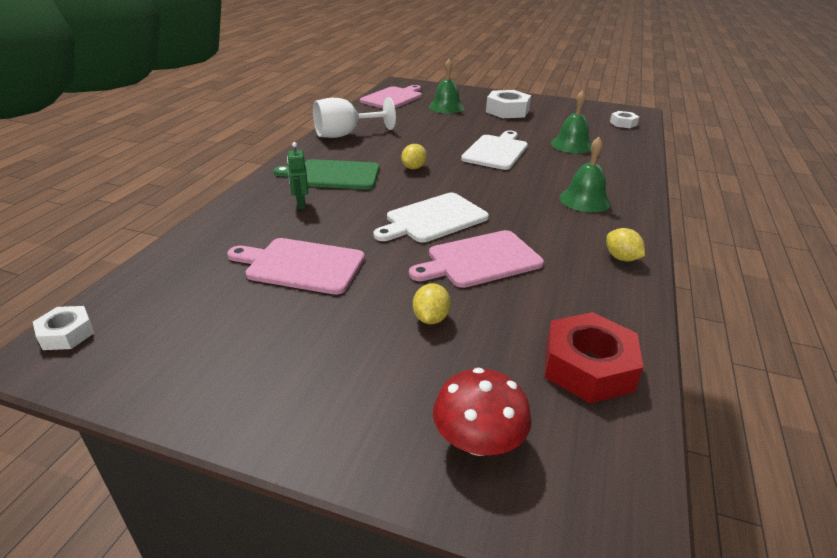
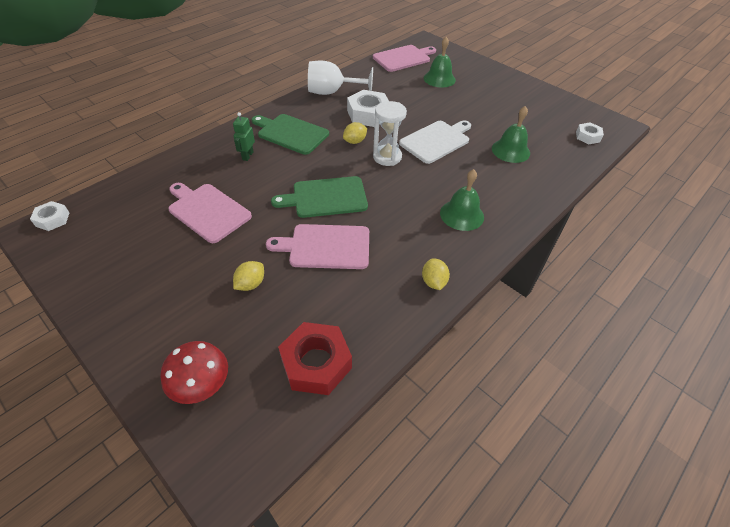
camera: 25 degrees right, 15 degrees up
white cutting board [374,193,489,243] -> green cutting board [271,176,368,218]
white nut [486,90,531,118] -> white nut moved to [347,90,389,127]
none -> white hourglass [373,101,407,166]

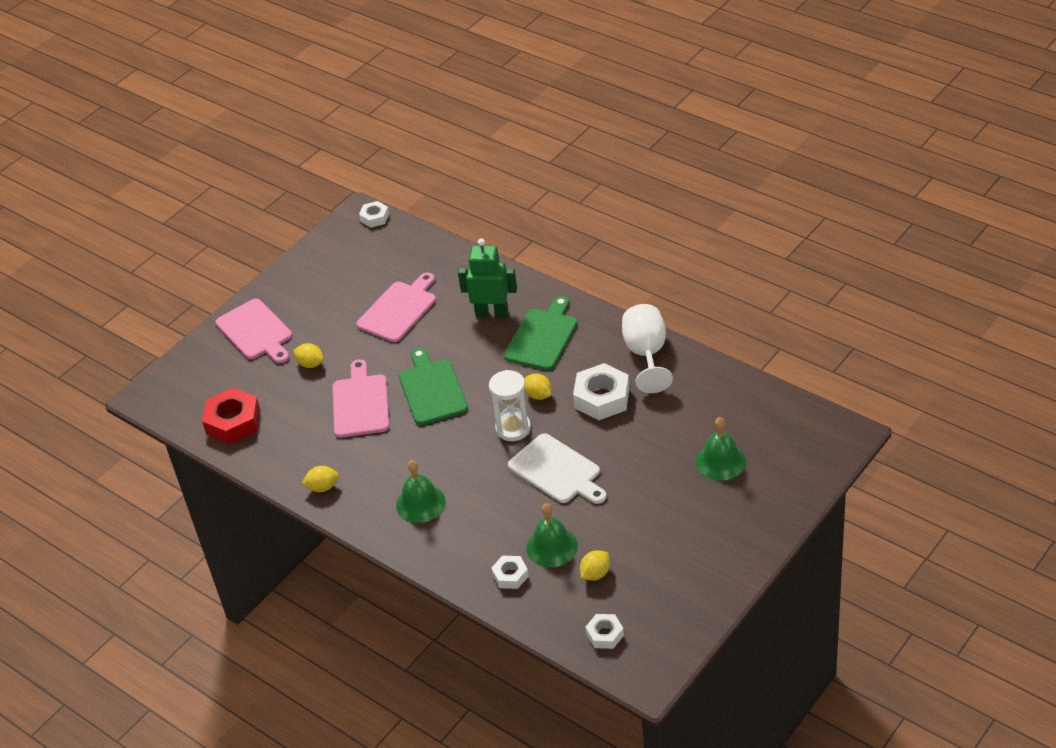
camera: 90 degrees right, 5 degrees down
red mushroom [160,341,228,404] -> none
green robot [233,112,255,161] -> green robot [458,239,517,318], size x1.76
pink cutting board [373,45,436,72] -> pink cutting board moved to [216,299,292,364]
none -> white nut [491,556,529,589]
none -> yellow lemon [580,550,610,581]

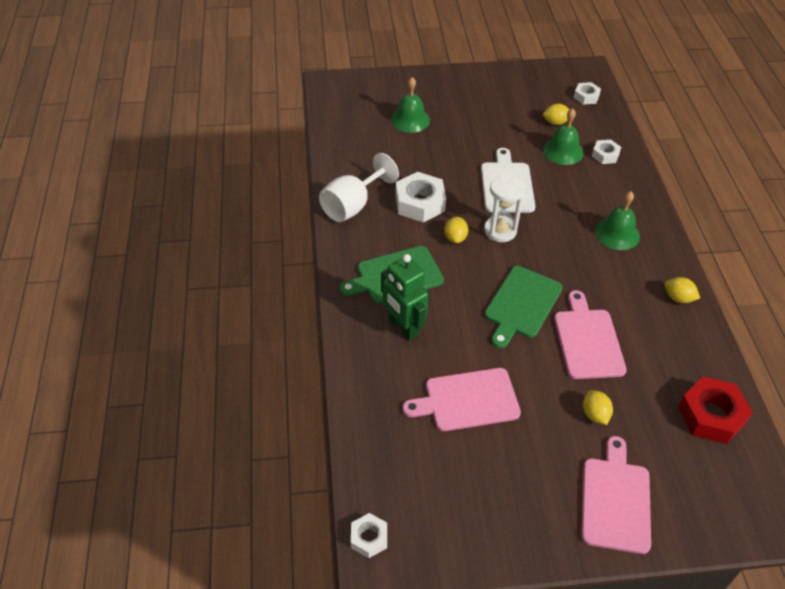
camera: 140 degrees left, 5 degrees up
pink cutting board [333,359,389,438] -> pink cutting board turned 135 degrees clockwise [554,290,627,379]

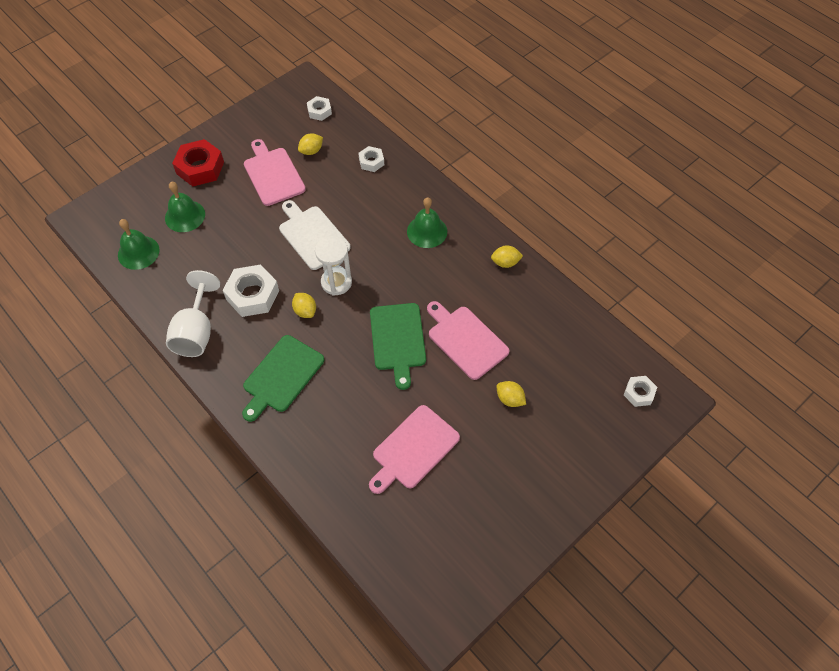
camera: 35 degrees left, 10 degrees up
white nut [351,513,387,558] -> white nut moved to [624,376,657,407]
green robot [381,254,428,341] -> none
green bell [543,108,584,165] -> green bell moved to [118,219,159,270]
pink cutting board [581,436,651,554] -> pink cutting board moved to [244,139,306,206]
red nut [678,376,753,444] -> red nut moved to [172,139,224,187]

